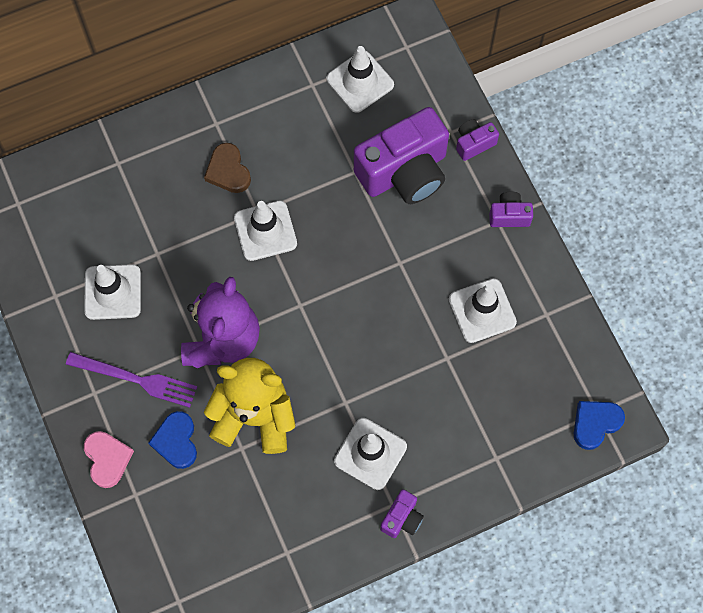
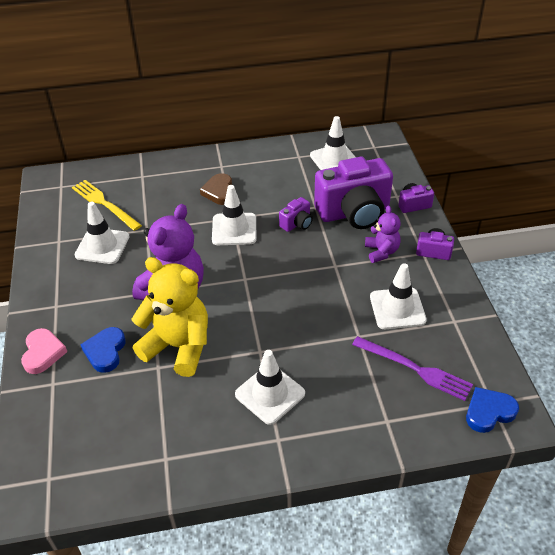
camera: 15 degrees right, 25 degrees down
purple fork [66,352,197,408] -> purple fork moved to [352,336,473,401]
purple camera [380,489,424,538] -> purple camera moved to [279,197,313,232]
none -> yellow fork [72,180,142,231]
none -> purple teddy bear [365,206,401,263]

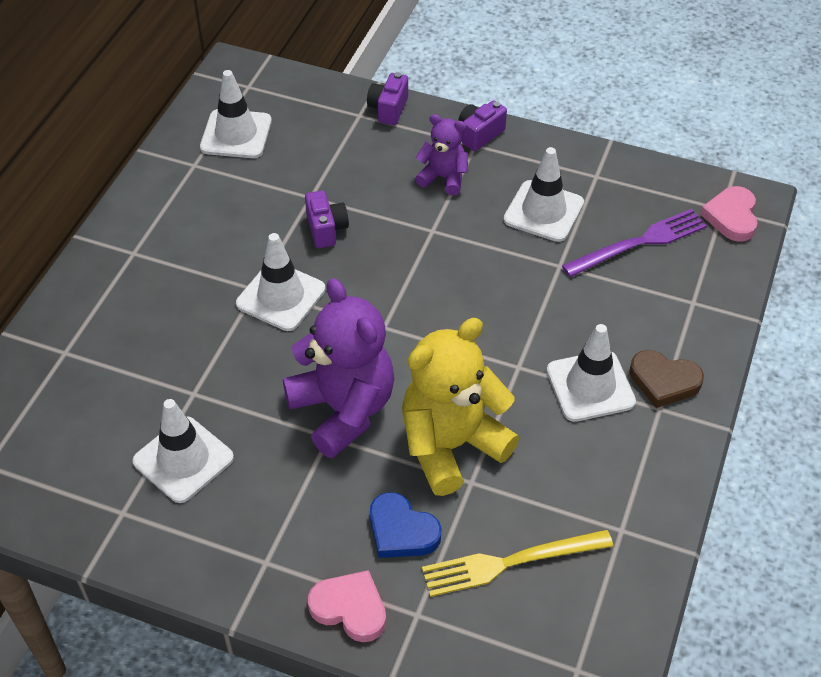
camera: 60 degrees left, 5 degrees up
yellow fork [72,180,142,231] -> yellow fork moved to [422,530,613,597]
brown heart [200,173,232,205] -> brown heart moved to [630,350,704,408]
purple camera [314,157,393,229] -> none
blue heart [466,387,519,433] -> pink heart [700,186,758,242]

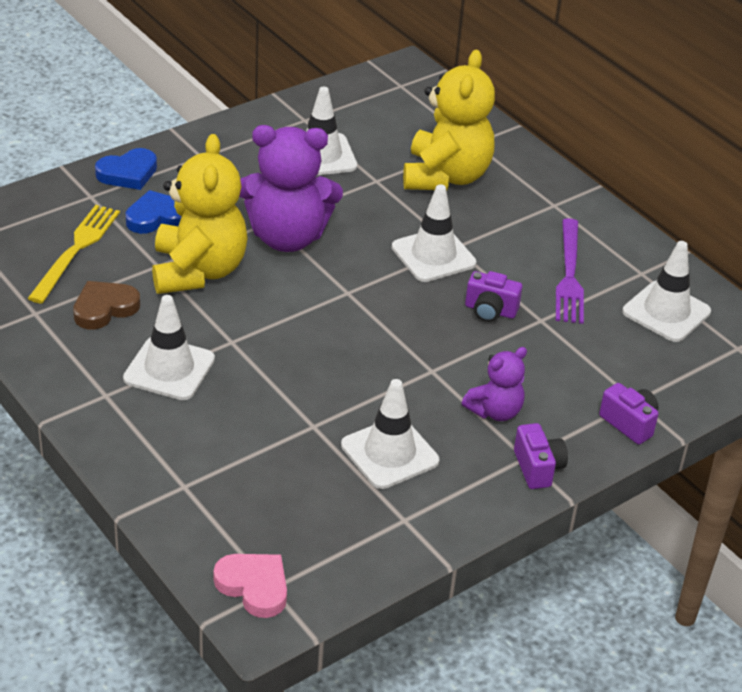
camera: 120 degrees right, 10 degrees down
pink heart [308,570,386,642] -> blue heart [95,148,157,190]
purple fork [562,209,707,277] -> purple fork moved to [556,218,584,324]
brown heart [630,350,704,408] -> brown heart moved to [73,281,140,330]
none -> yellow teddy bear [403,50,495,191]

